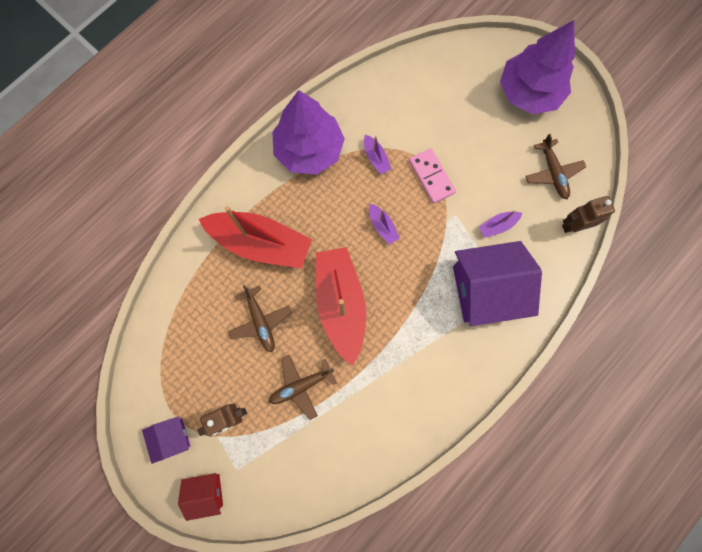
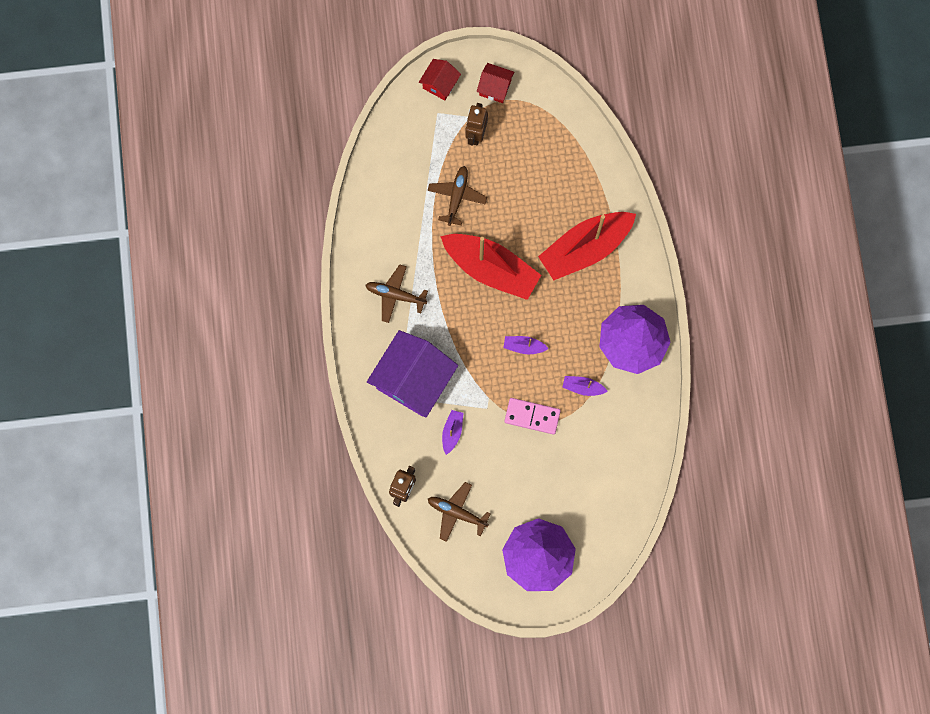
camera: 130 degrees right, 0 degrees up
purple house [142,416,190,464] -> red house [477,63,514,103]
brown plane [228,286,292,352] -> brown plane moved to [365,264,428,323]

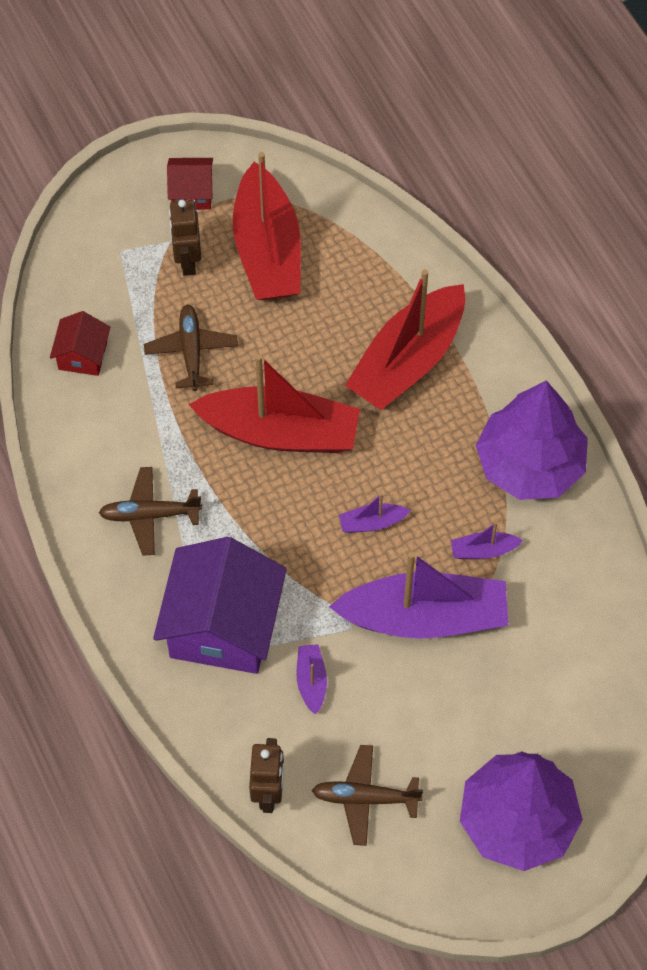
camera: 20 degrees left, 15 degrees down
red house [419,59,461,100] -> red house moved to [50,311,110,376]
pink domino [504,398,561,434] -> purple boat [329,552,508,639]
none -> red boat [233,152,301,300]

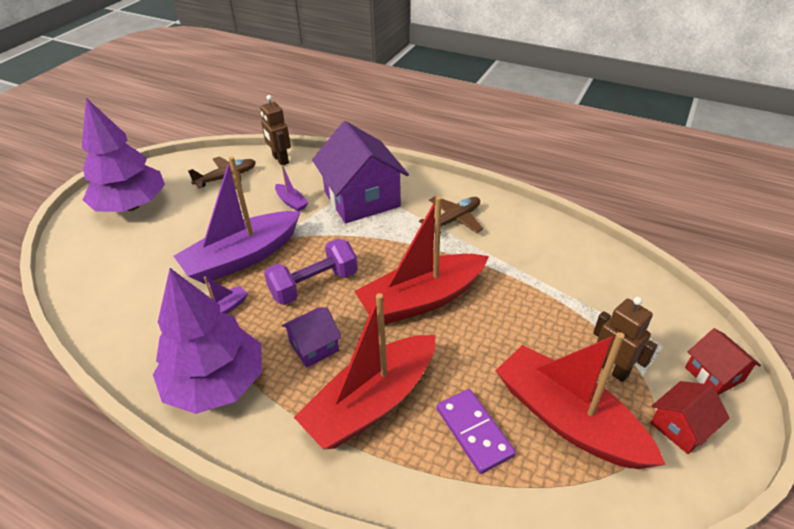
camera: 145 degrees right, 20 degrees down
red house [50,311,110,376] -> red house moved to [685,328,761,395]
brown plane [144,304,238,391] -> none
purple boat [339,493,411,533] -> purple dumbbell [264,239,358,305]
red boat [345,269,465,410] -> red boat turned 135 degrees counterclockwise [294,293,436,450]
none -> purple house [282,307,342,368]
none -> purple domino [437,389,516,474]

